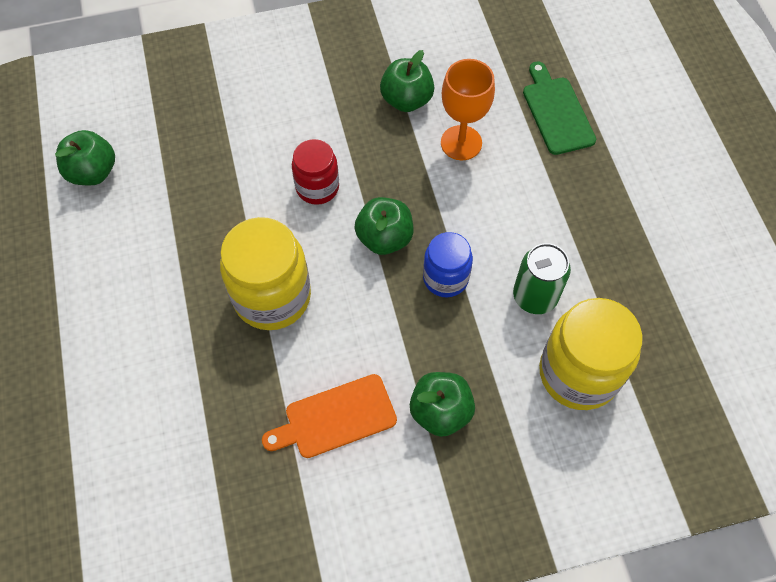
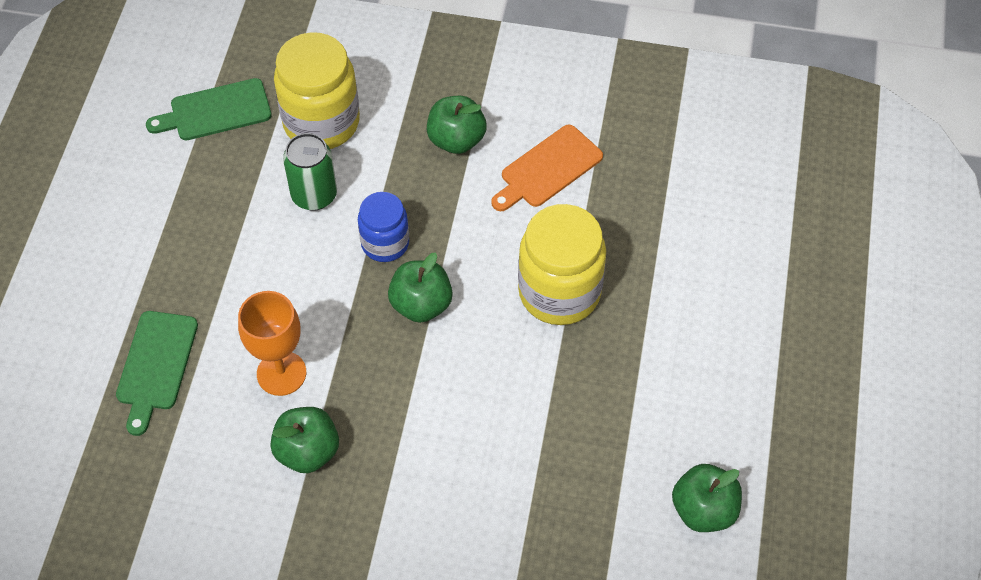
camera: 155 degrees left, 5 degrees down
orange cutting board [262,374,397,458] -> orange cutting board turned 135 degrees clockwise [491,125,603,211]
red jar [292,139,339,205] -> none
none -> green cutting board [146,78,272,140]

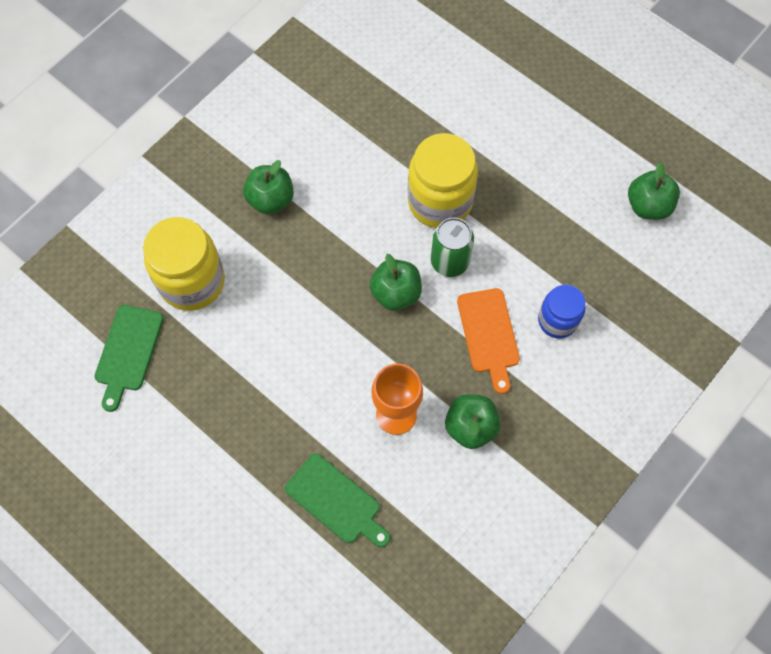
camera: 60 degrees left, 10 degrees up
green can [283,133,337,211] -> green can moved to [431,218,474,277]
blue jar [358,192,409,262] -> blue jar moved to [538,285,585,339]
orange cutting board [491,125,603,211] -> orange cutting board moved to [457,288,520,394]

